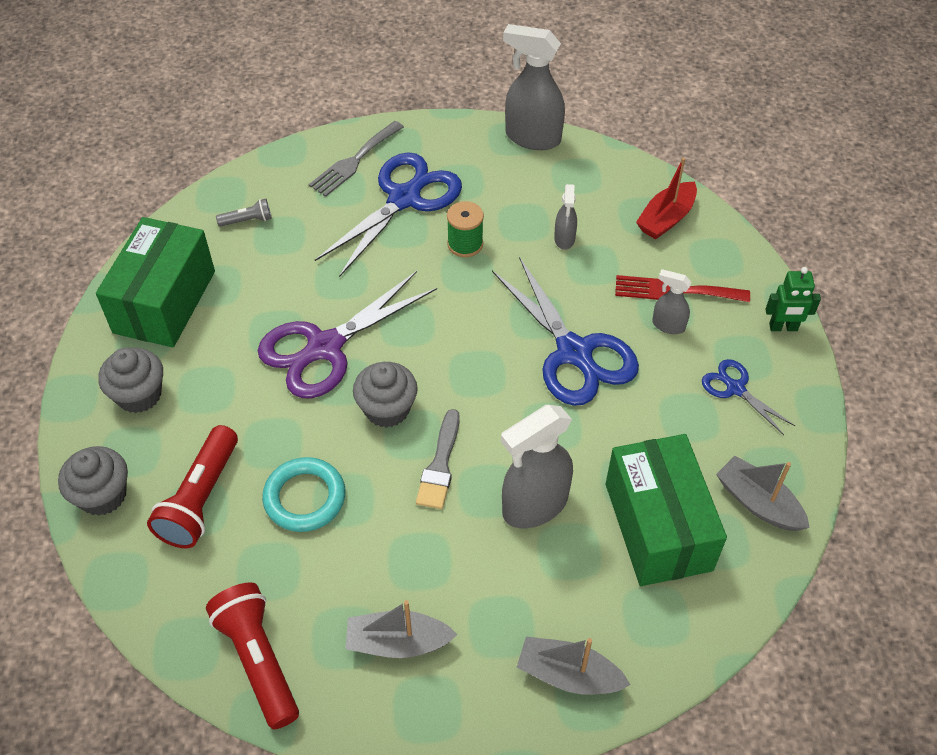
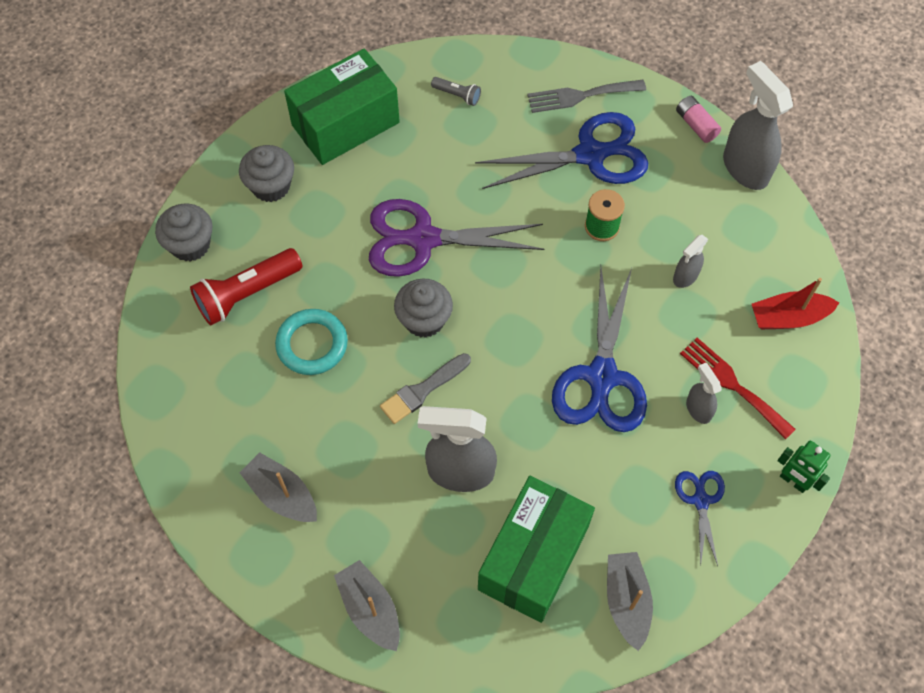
camera: 40 degrees right, 10 degrees up
red flashlight [206,582,299,729] -> none
none -> pink battery [676,96,721,143]

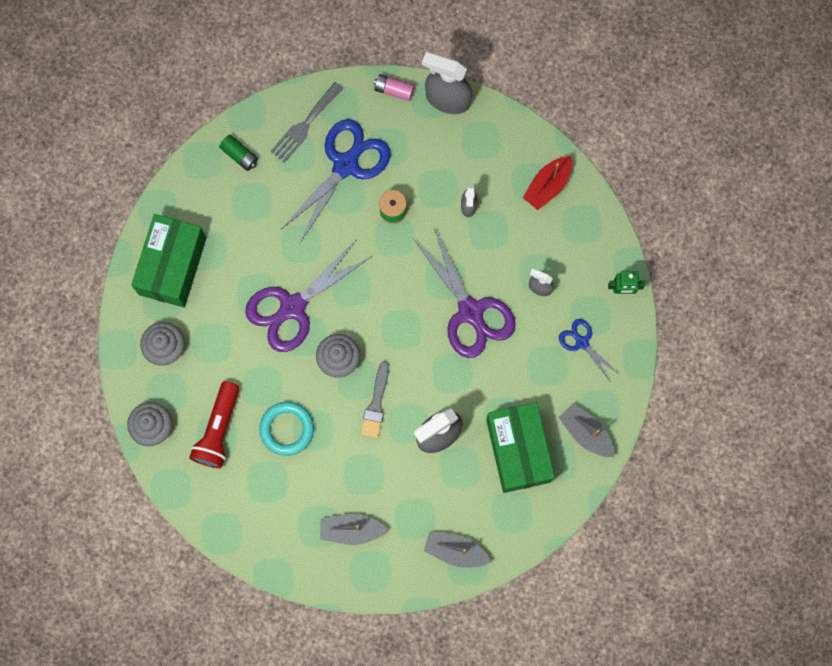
camera: 40 degrees left, 15 degrees up
grey flashlight [431,77,481,106] -> none
blue scissors [552,266,647,432] -> purple scissors [414,228,516,358]
red fork [680,338,796,439] -> none
none -> green battery [219,135,258,171]

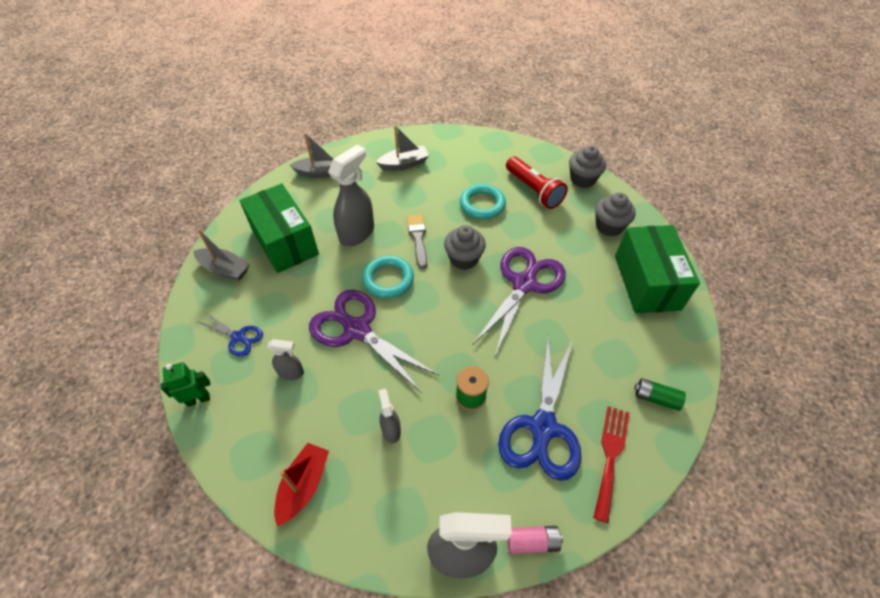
camera: 160 degrees right, 25 degrees down
red flashlight [189,381,239,468] -> red flashlight turned 150 degrees clockwise [506,157,568,209]
grey fork [270,82,343,163] -> red fork [593,406,629,523]
none -> turquoise ring [362,255,414,298]

